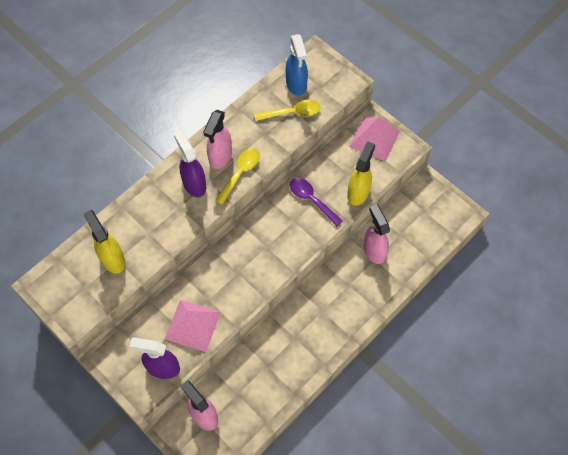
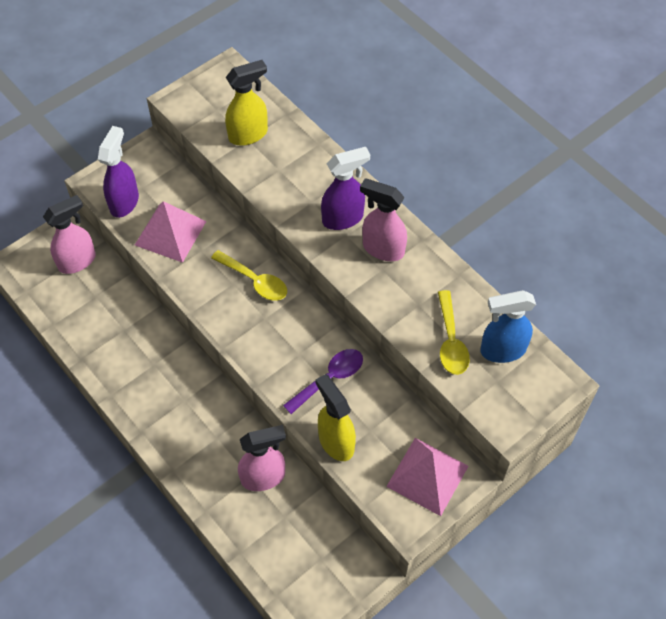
camera: 95 degrees right, 5 degrees down
yellow spoon [215,148,260,205] -> yellow spoon moved to [211,250,287,301]
yellow spray bottle [347,141,375,206] -> yellow spray bottle turned 150 degrees counterclockwise [316,374,356,461]

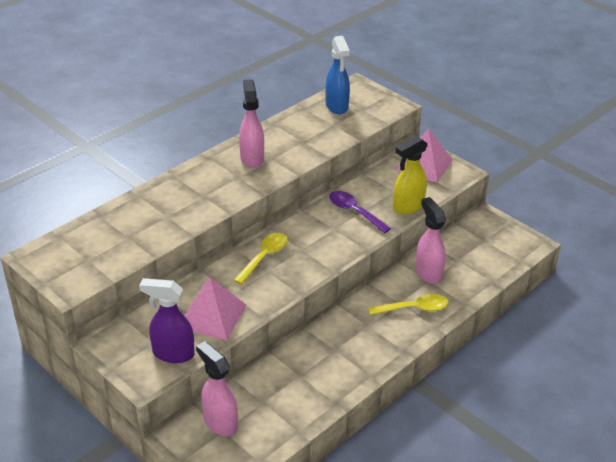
camera: 95 degrees left, 20 degrees down
yellow spray bottle [225,60,268,146] -> none
purple spray bottle [321,147,370,230] -> none
pink spray bottle [360,178,407,261] -> pink spray bottle turned 150 degrees clockwise [239,79,264,168]
yellow spoon [438,290,470,375] -> yellow spoon moved to [368,294,449,315]

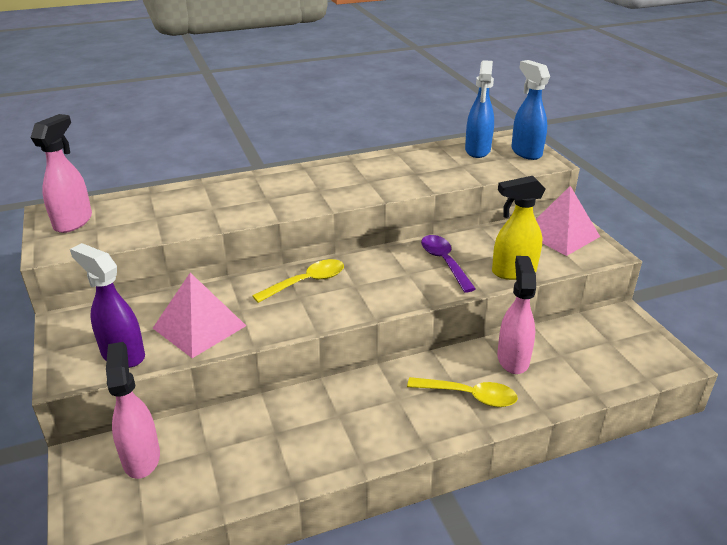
camera: 25 degrees right, 5 degrees down
pink spray bottle [239,79,264,168] -> pink spray bottle moved to [31,114,92,233]
none -> blue spray bottle [511,60,550,160]

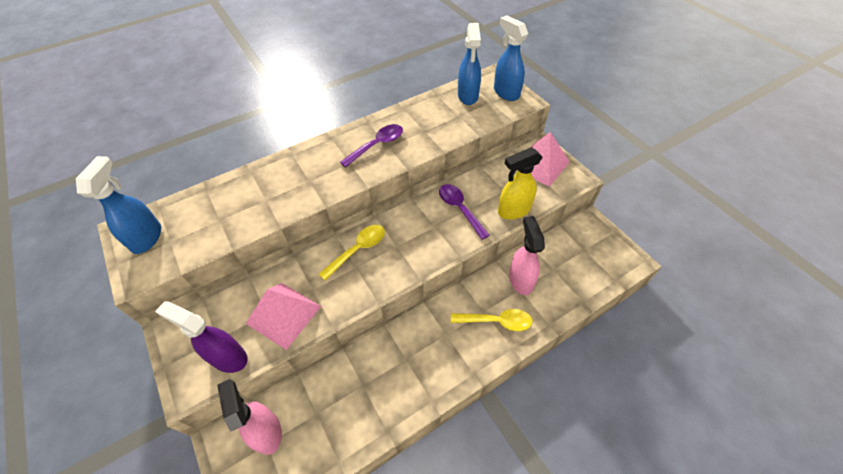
camera: 10 degrees left, 20 degrees up
pink spray bottle [31,114,92,233] -> blue spray bottle [76,156,161,254]
none -> purple spoon [340,124,403,168]

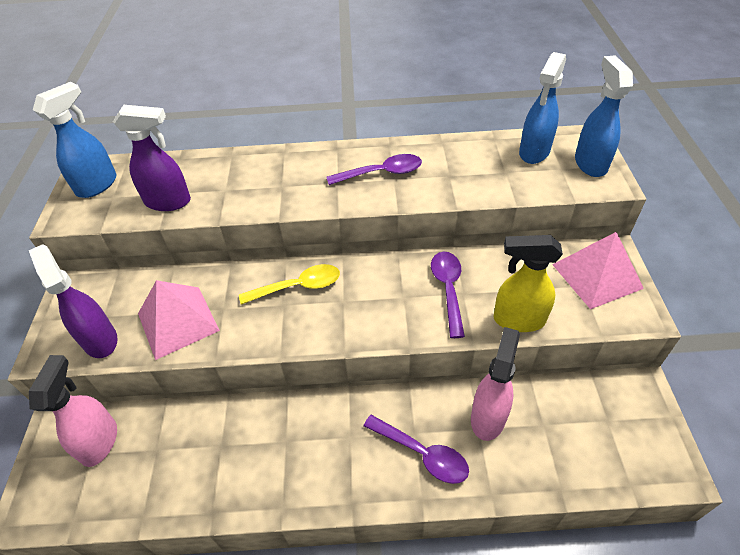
camera: 30 degrees right, 5 degrees down
yellow spoon [451,309,533,331] -> purple spoon [364,415,469,484]
none -> purple spray bottle [113,105,191,211]

